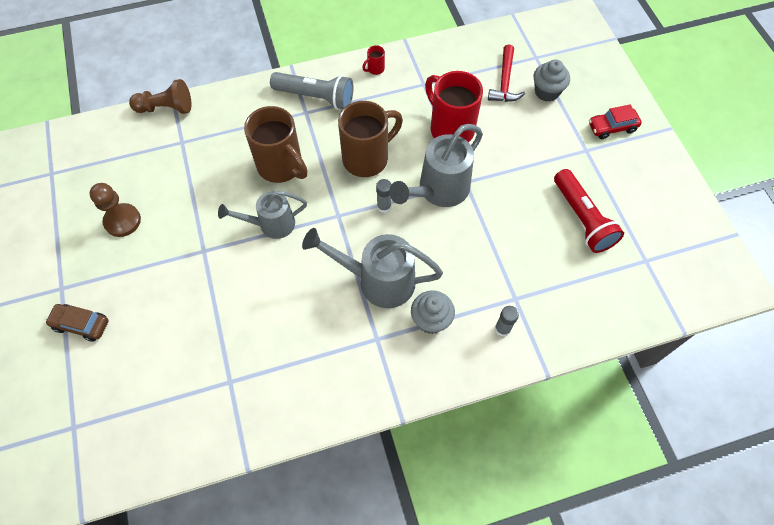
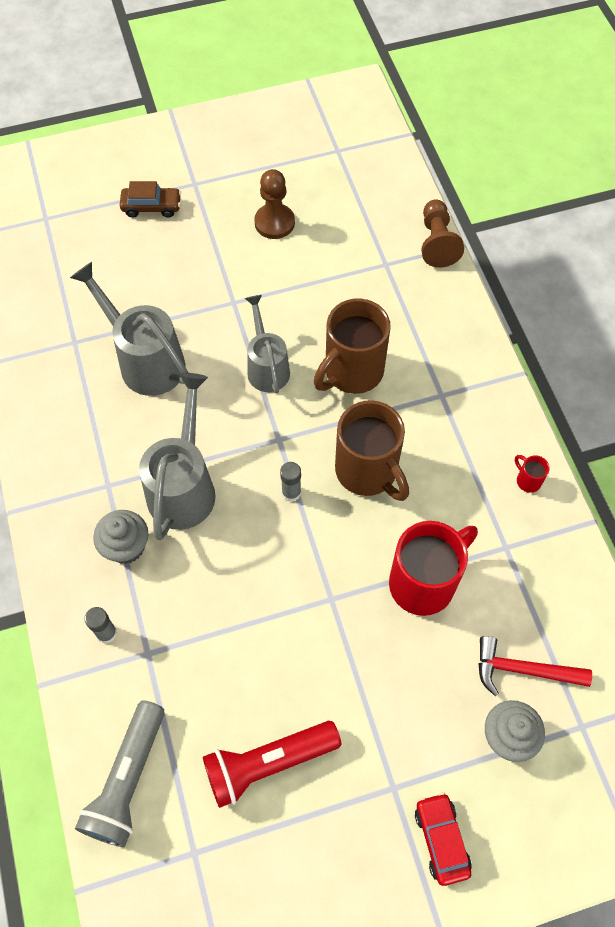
camera: 90 degrees right, 0 degrees up
brown car [45,304,109,342] -> brown car turned 75 degrees clockwise [120,181,181,218]
grey flashlight [270,72,353,110] -> grey flashlight moved to [75,700,165,847]
grey watering can [389,124,483,207] -> grey watering can moved to [70,262,188,396]

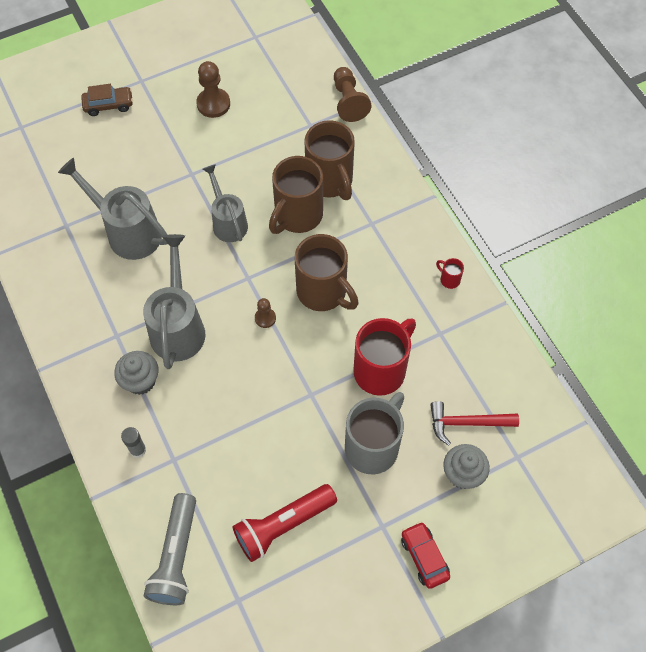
camera: 10 degrees left, 0 degrees up
grey glue stick [280,462,301,502] -> brown pawn [255,298,276,328]
none -> brown mug [305,120,355,200]
none -> grey mug [345,392,404,474]

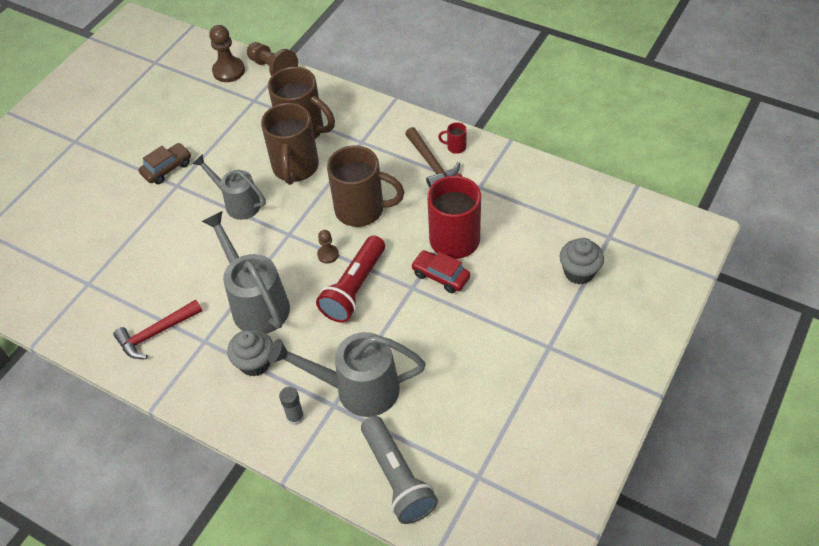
camera: 30 degrees left, 10 degrees down
grey watering can [58,158,168,260] -> grey watering can moved to [268,332,426,417]
brown car [81,84,133,116] -> brown car moved to [139,143,191,184]
brown pawn [196,61,230,118] -> brown pawn moved to [209,25,245,82]
red flashlight [233,484,337,562] -> red flashlight moved to [316,236,385,323]
grey mug [345,392,404,474] -> none
red car [401,521,450,589] -> red car moved to [411,250,470,293]
red hammer [430,401,519,446] -> red hammer moved to [113,299,202,359]
none -> brown hammer [405,127,460,188]

